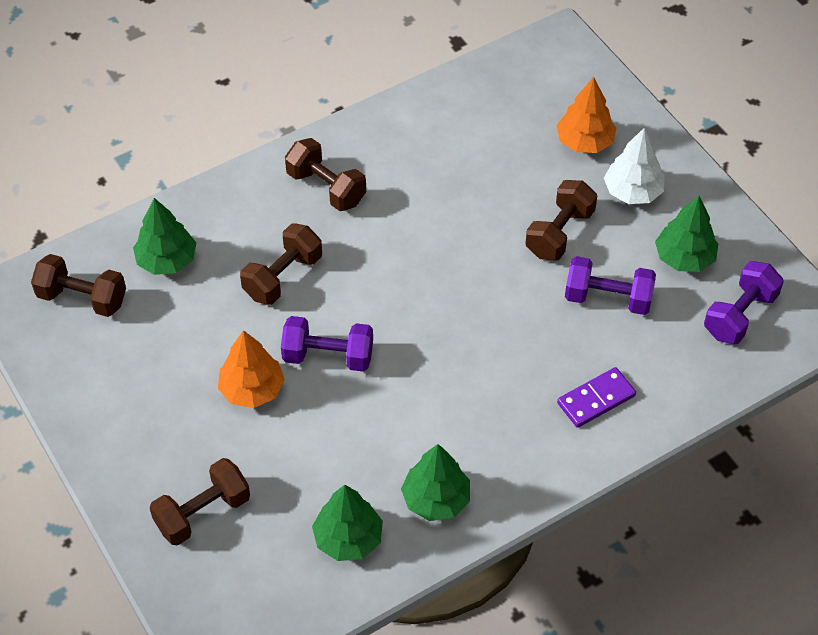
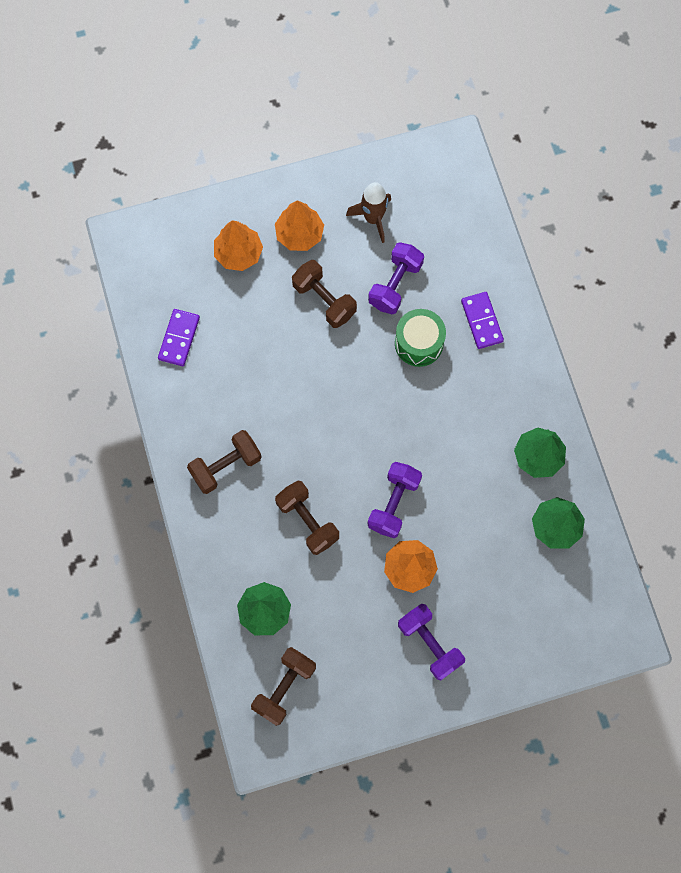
camera: 75 degrees left, 20 degrees up
brown dumbbell [150,458,250,546] -> none
white tree [604,128,665,204] -> orange tree [275,200,324,251]
green tree [655,196,718,272] -> brown rocket [346,182,391,243]
purple dumbbell [704,261,784,344] -> purple dumbbell moved to [398,604,465,680]
none -> purple domino [158,309,200,366]
none -> green drum [395,309,446,367]

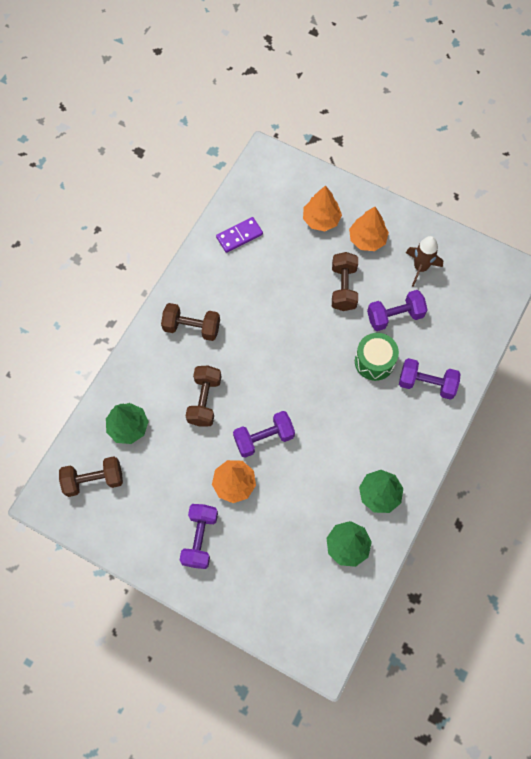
camera: 45 degrees right, 5 degrees down
purple domino [461,292,504,349] -> purple dumbbell [399,358,461,400]

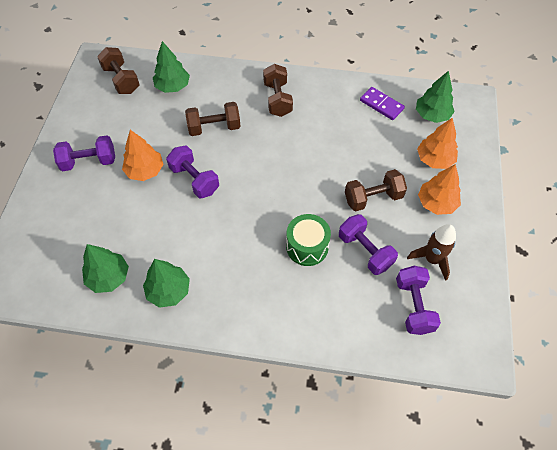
camera: 70 degrees right, 10 degrees down
purple dumbbell [399,358,461,400] -> purple dumbbell moved to [396,266,441,335]
none -> green tree [416,71,455,123]

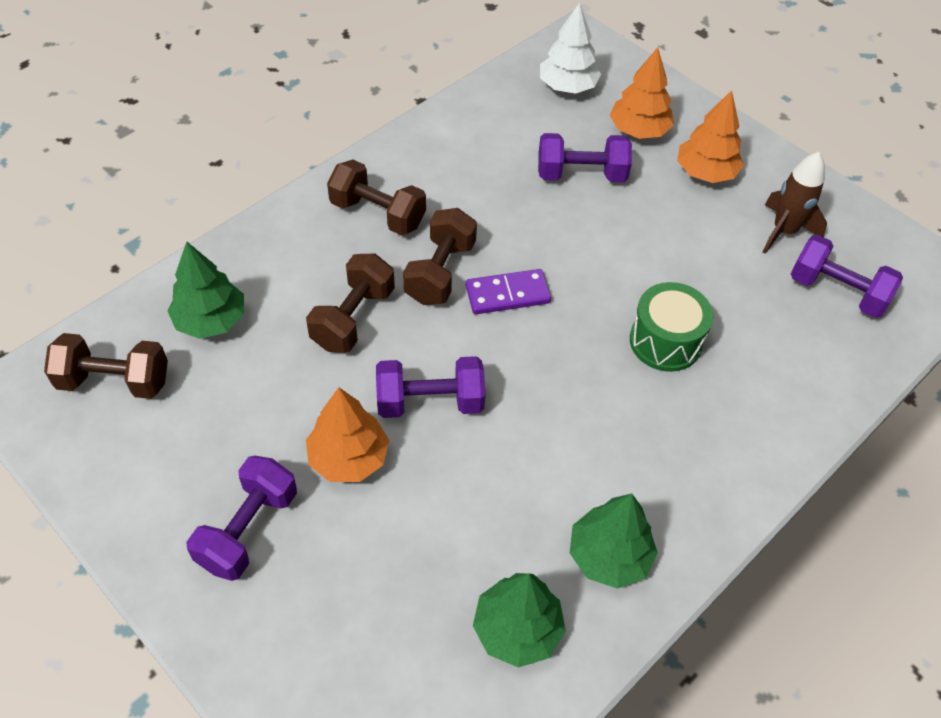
camera: 55 degrees left, 5 degrees down
purple dumbbell [339,214,398,275] -> purple dumbbell moved to [538,133,632,182]
brown dumbbell [345,169,407,211] -> brown dumbbell moved to [403,208,477,305]
purple domino [360,87,405,120] -> purple domino moved to [466,269,551,314]
green tree [416,71,455,123] -> white tree [540,3,601,94]

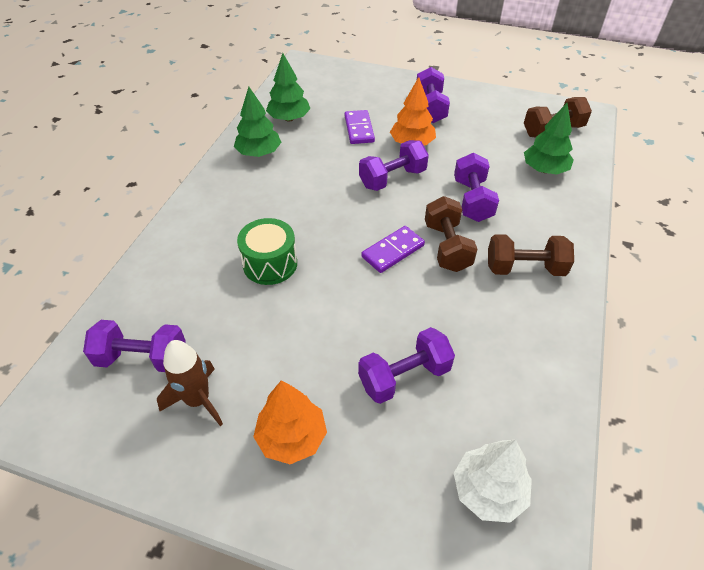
camera: 155 degrees right, 5 degrees down
brown dumbbell [306,254,395,353] -> purple dumbbell [454,153,499,222]
orange tree [610,47,674,139] -> none
none -> purple domino [344,110,375,144]

